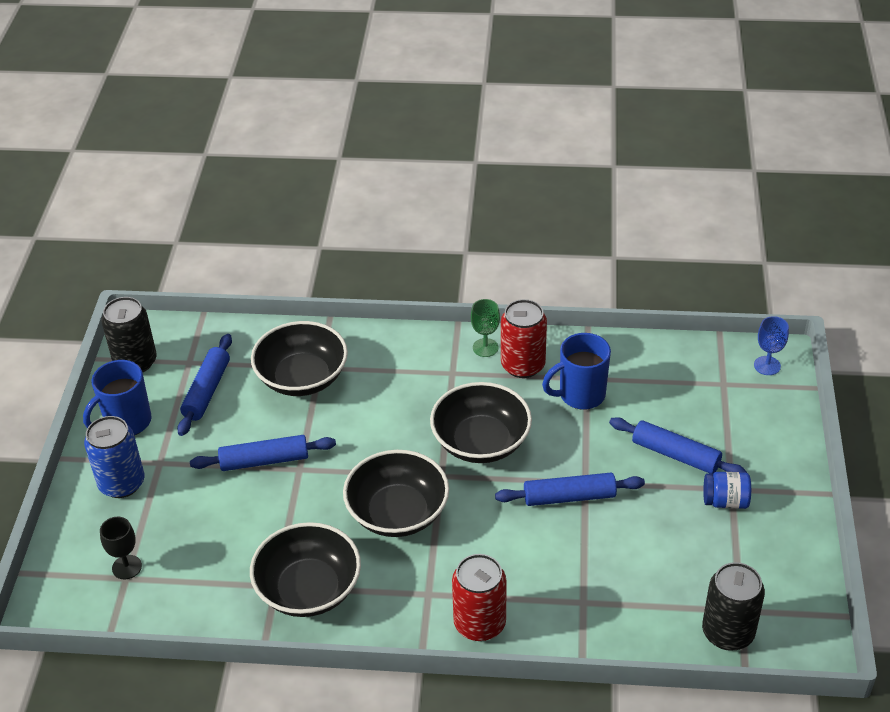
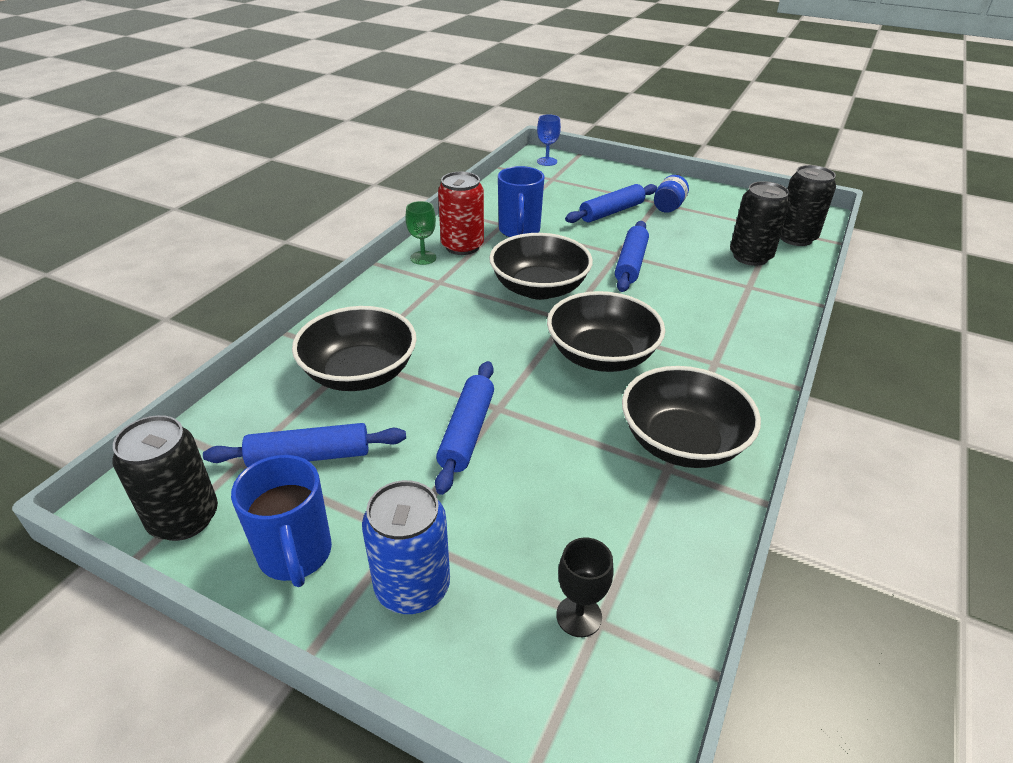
camera: 70 degrees left, 5 degrees down
blue rolling pin [177,334,232,436] -> blue rolling pin turned 45 degrees counterclockwise [203,423,406,467]
red can [452,554,506,641] -> none
none -> black can [730,181,790,266]

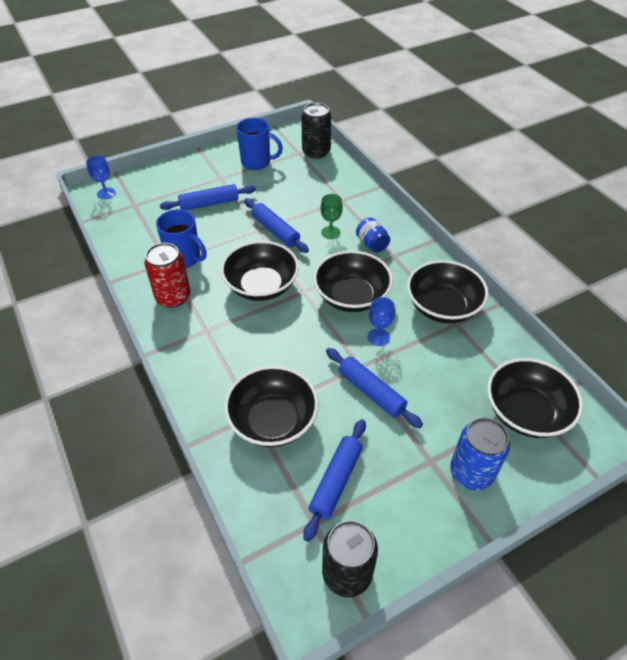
camera: 55 degrees left, 10 degrees up
blue mug [231,455,332,587] -> blue mug moved to [236,118,283,170]
green goblet [405,201,436,265] -> green goblet moved to [320,194,343,239]
black goblet [556,537,613,637] -> black bowl [487,358,583,438]
blue rolling pin [565,184,657,223] -> blue rolling pin turned 75 degrees clockwise [160,184,256,210]
blue jar [654,175,689,213] -> blue jar moved to [356,218,390,253]
black can [730,181,790,266] -> none
none -> blue goblet [368,297,395,346]

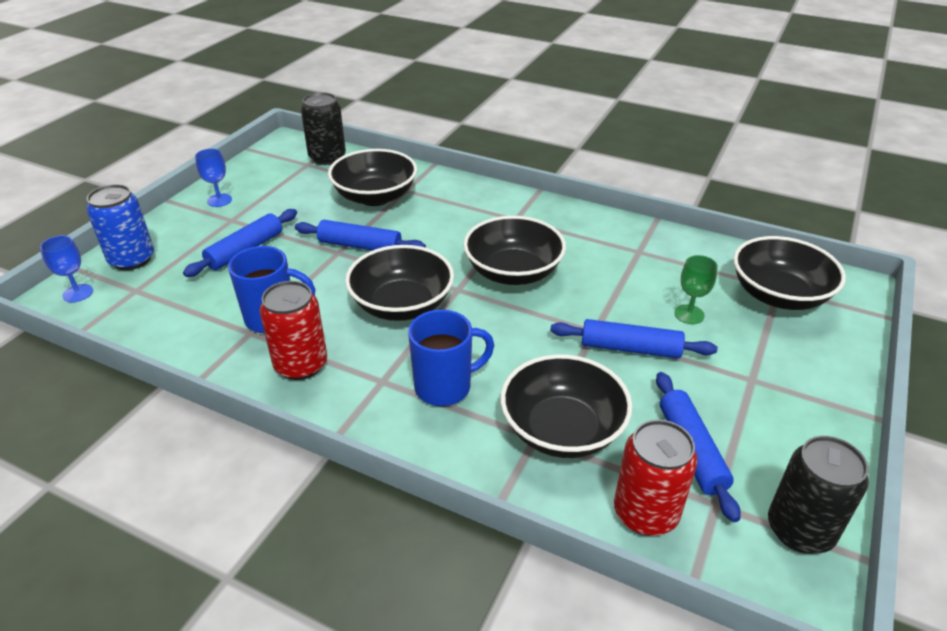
camera: 35 degrees left, 10 degrees down
blue mug [236,118,283,170] -> blue mug moved to [408,310,494,406]
green goblet [320,194,343,239] -> green goblet moved to [674,255,718,324]
blue jar [356,218,390,253] -> none
blue goblet [368,297,395,346] -> blue goblet moved to [195,149,232,207]
black bowl [407,260,488,323] -> black bowl moved to [328,149,417,206]
blue can [450,417,510,491] -> blue can moved to [86,184,154,270]
none -> red can [614,420,698,536]

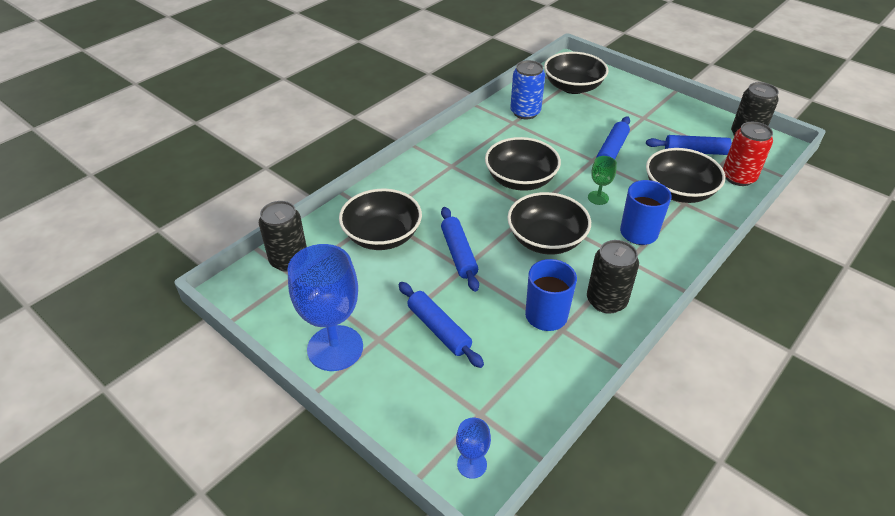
camera: 75 degrees left, 5 degrees up
blue can [86,184,154,270] -> blue can moved to [511,60,545,119]
blue goblet [195,149,232,207] -> blue goblet [288,244,363,371], size x2.15
red can [259,281,327,380] -> black can [587,240,639,314]
blue rolling pin [295,220,426,251] -> blue rolling pin turned 45 degrees counterclockwise [441,207,479,292]
green goblet [674,255,718,324] -> green goblet moved to [588,156,617,205]

